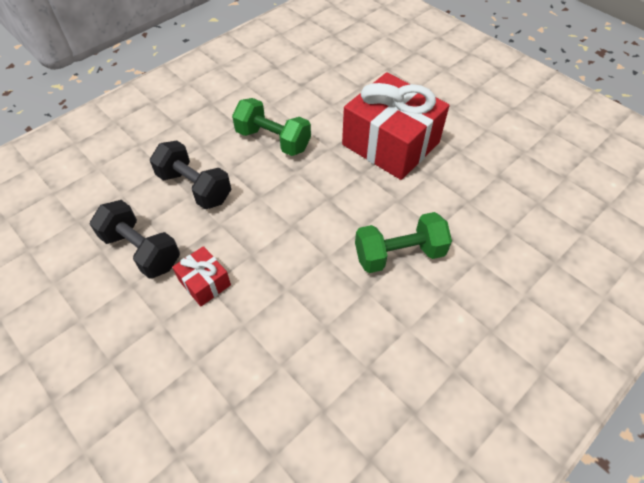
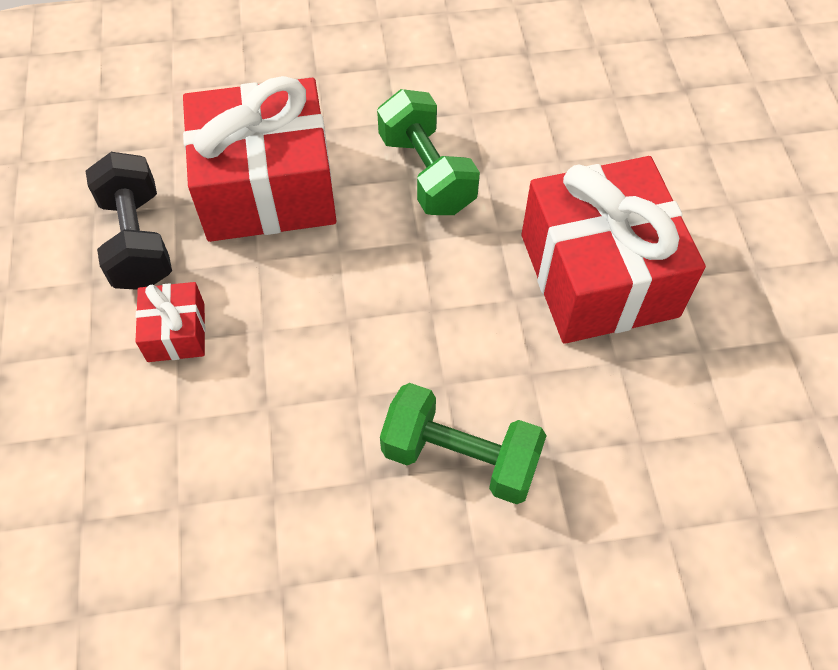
camera: 35 degrees right, 5 degrees up
black dumbbell [150,141,231,209] -> red gift [183,76,336,242]

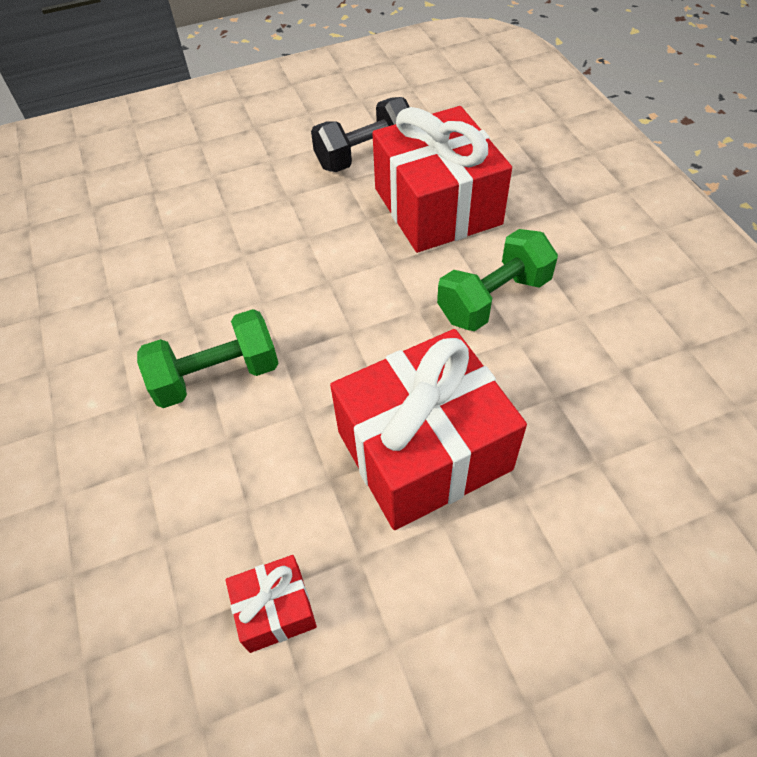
camera: 80 degrees right, 5 degrees down
red gift [136,282,205,362] -> red gift moved to [226,555,317,653]
green dumbbell [380,383,547,504] -> green dumbbell turned 60 degrees clockwise [137,309,279,408]

